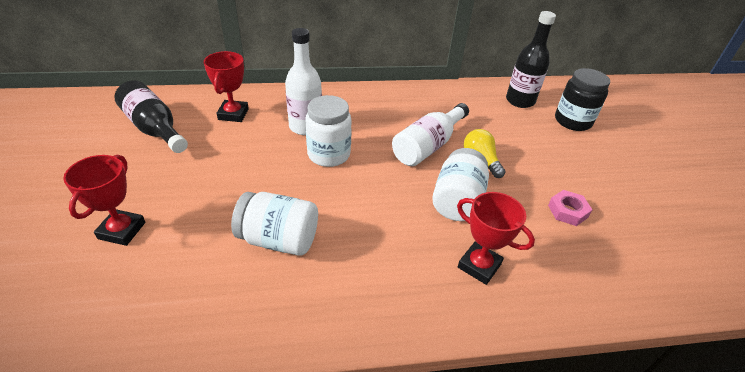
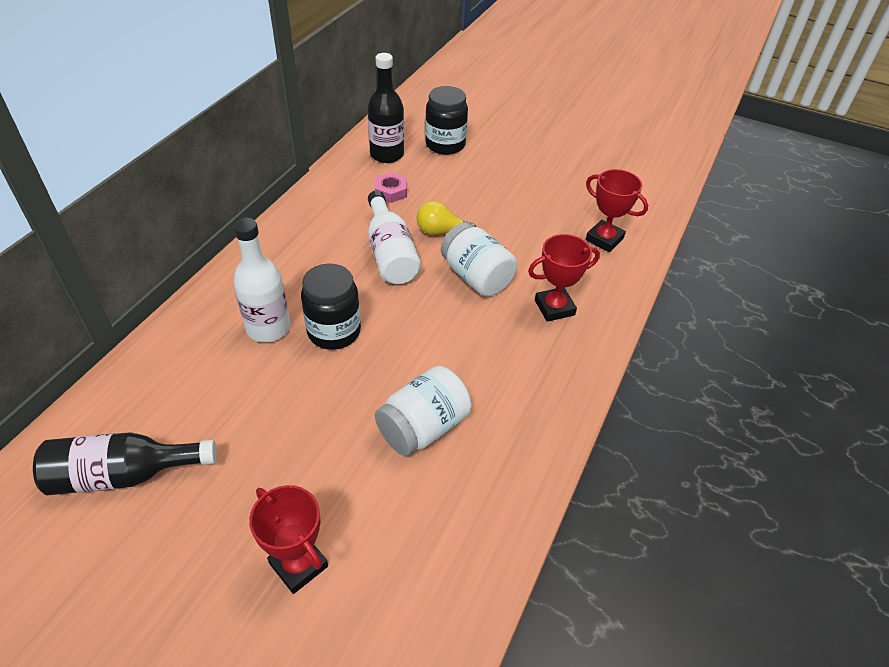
camera: 55 degrees left, 5 degrees up
red trophy [204,51,249,122] -> red trophy moved to [586,169,648,252]
white jar [305,95,352,167] -> black jar [301,263,361,350]
pink nut [548,190,592,226] -> pink nut moved to [375,172,407,203]

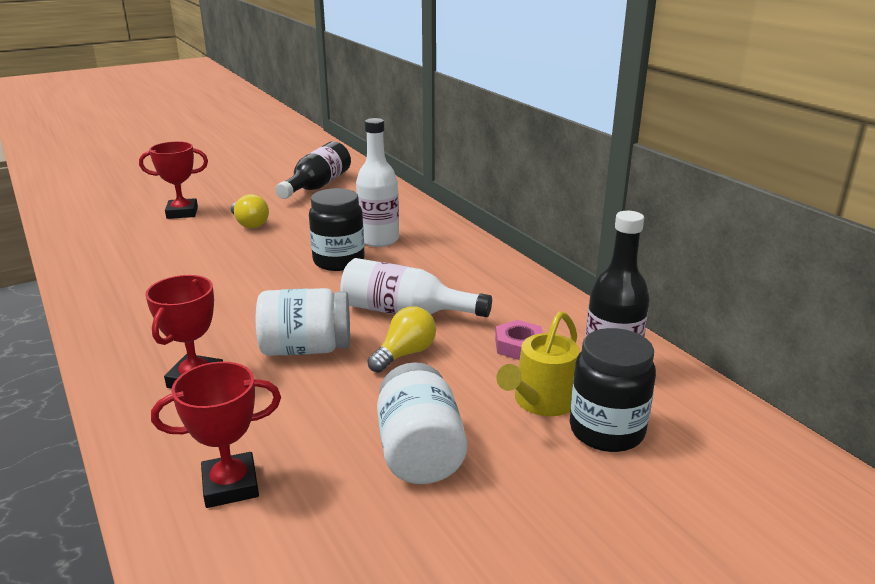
camera: 125 degrees right, 20 degrees down
white jar [375,366,472,456] -> white jar moved to [377,362,467,484]
none -> yellow light bulb [231,194,269,228]
none -> yellow watering can [496,311,580,416]

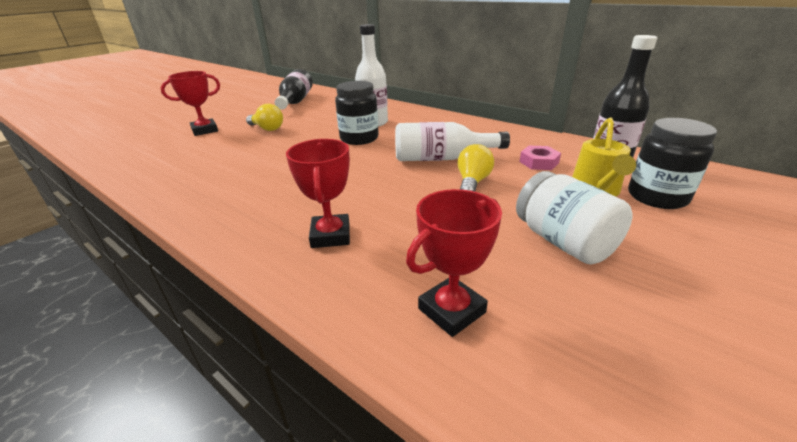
camera: 20 degrees left, 5 degrees up
white jar [256,288,350,356] -> none

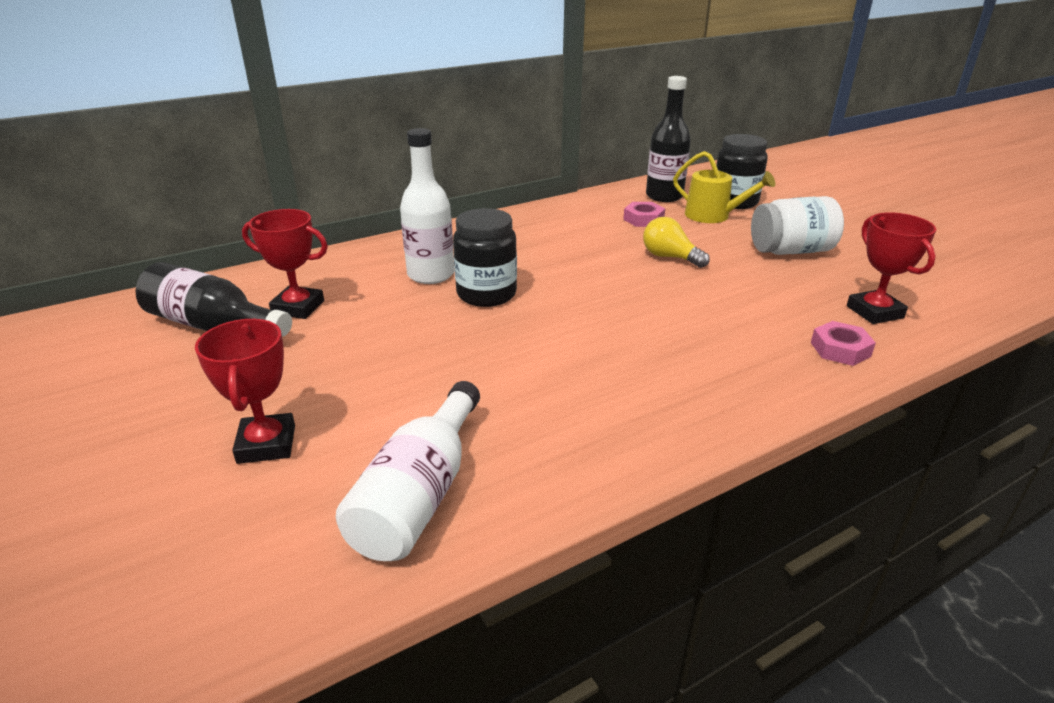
camera: 70 degrees left, 0 degrees up
yellow light bulb [246,104,283,131] -> none
red trophy [286,139,350,248] -> red trophy moved to [242,209,328,319]
white bottle [395,122,510,161] -> white bottle moved to [336,381,480,561]
none -> pink nut [811,321,876,366]

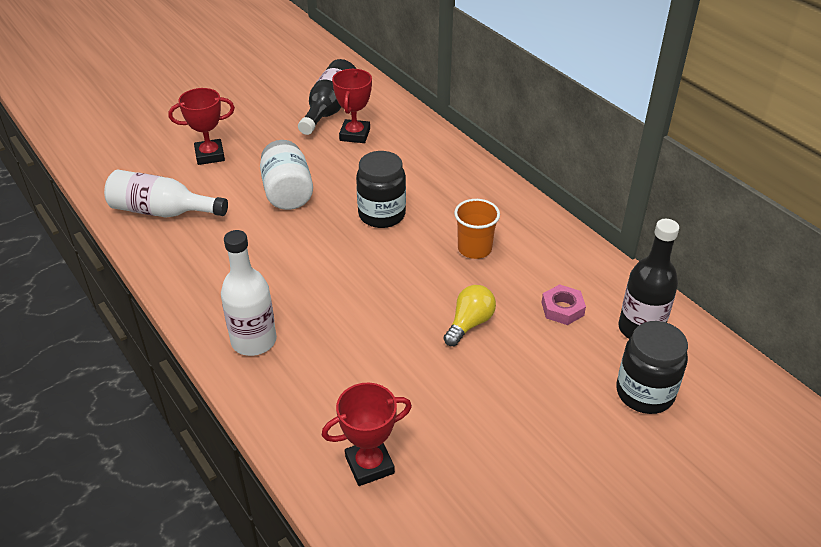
camera: 85 degrees right, 10 degrees up
white bottle [400,128,454,284] -> white bottle moved to [221,230,277,356]
yellow watering can [673,151,775,223] -> none
white jar [751,196,844,255] -> white jar moved to [260,140,313,210]
pink nut [811,321,876,366] -> none
none -> orange cup [454,199,500,259]

